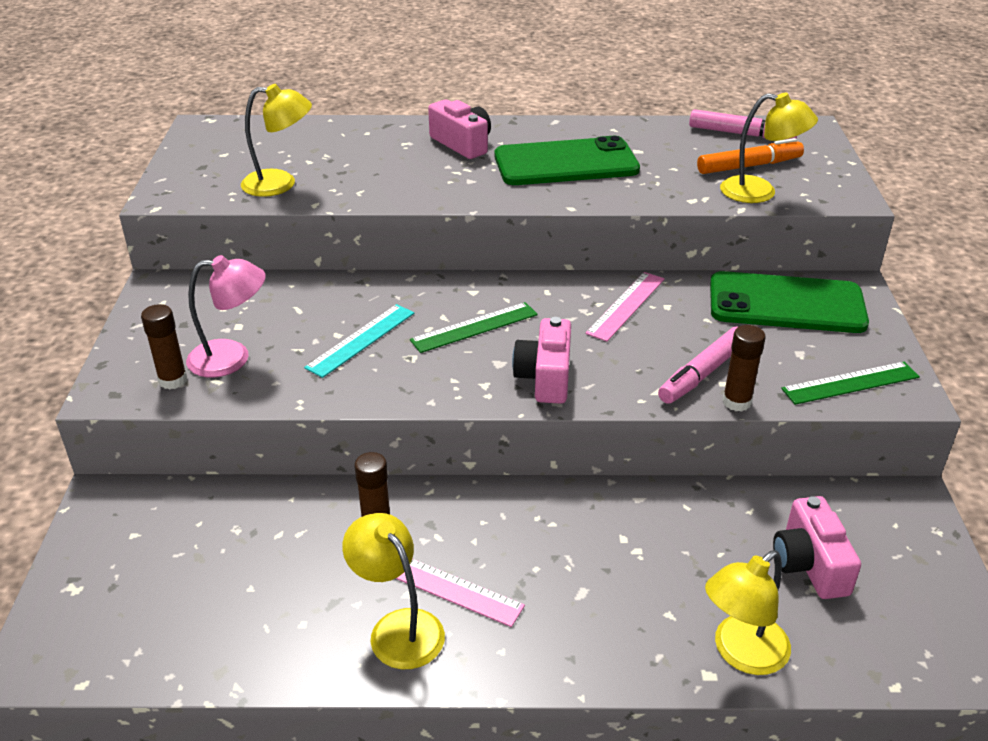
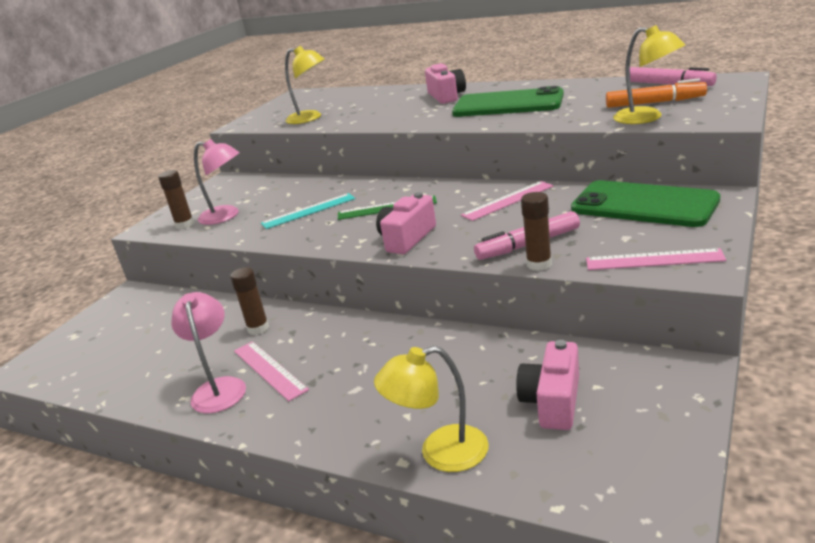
camera: 30 degrees right, 10 degrees down
yellow lamp [342,513,445,669] -> pink lamp [171,292,246,413]
green ruler [781,362,920,405] -> pink ruler [586,248,726,270]

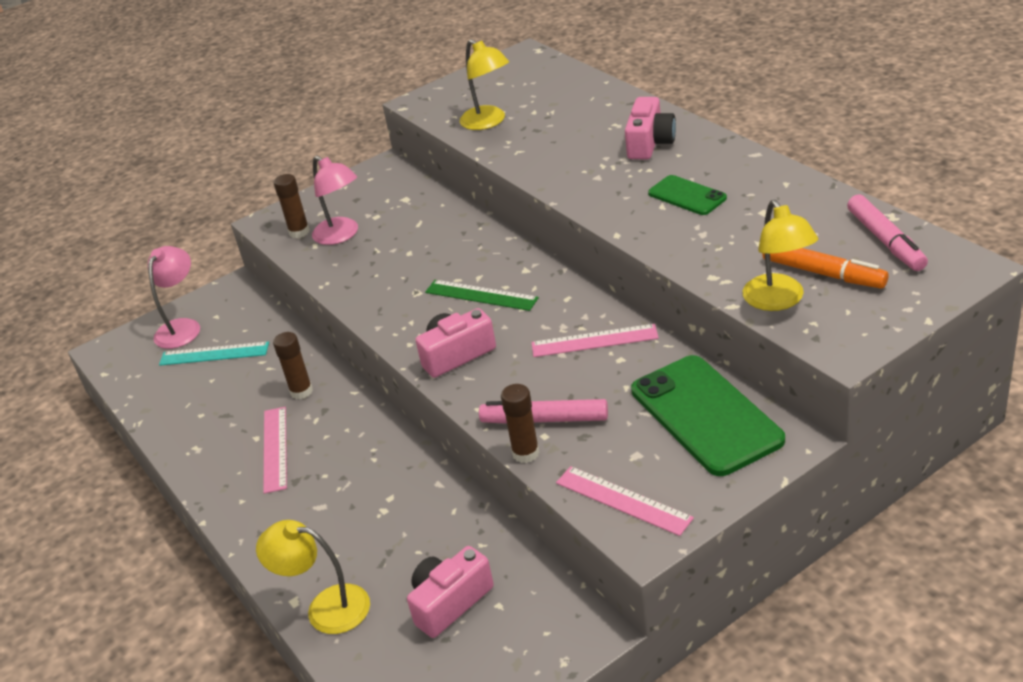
camera: 30 degrees right, 10 degrees up
pink lamp [171,292,246,413] -> pink lamp moved to [148,246,200,349]
turquoise ruler [261,193,356,229] -> turquoise ruler moved to [159,342,269,366]
green phone [452,86,564,117] -> green phone [648,175,727,215], size x0.53

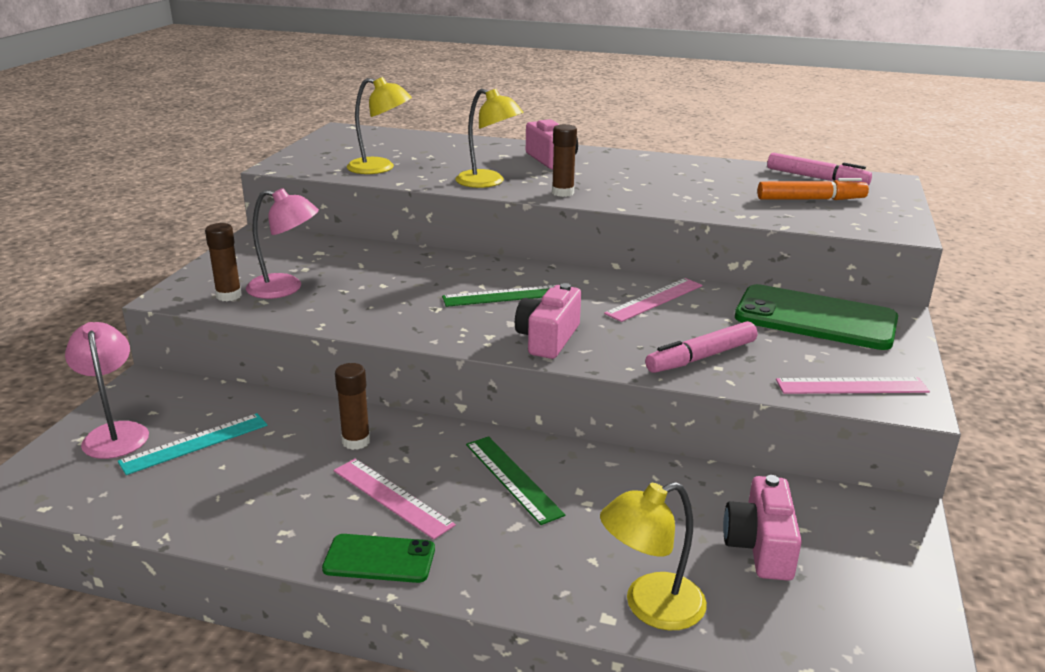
camera: 45 degrees left, 10 degrees down
brown glue stick [501,384,539,463] -> brown glue stick moved to [552,124,577,197]
green phone [648,175,727,215] -> green phone moved to [322,534,435,583]
yellow lamp [743,200,818,311] -> yellow lamp moved to [455,89,524,188]
none -> green ruler [466,436,565,525]

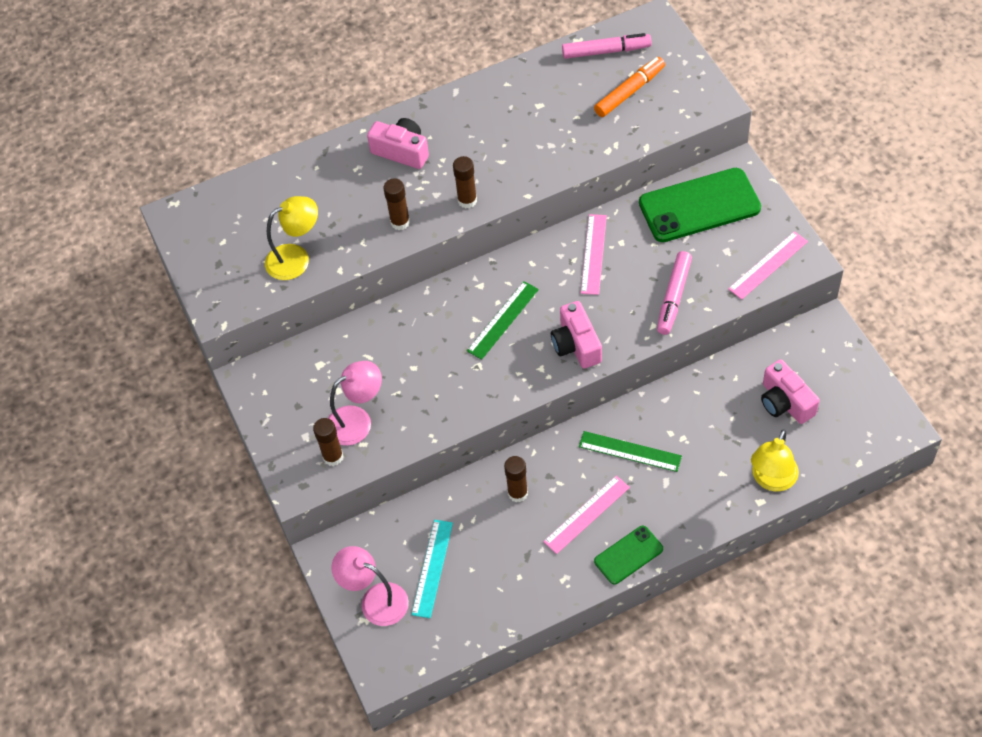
camera: 35 degrees left, 30 degrees up
pink ruler [334,459,456,540] -> pink ruler turned 45 degrees counterclockwise [543,475,630,554]
yellow lamp [455,89,524,188] -> brown glue stick [383,178,410,230]

